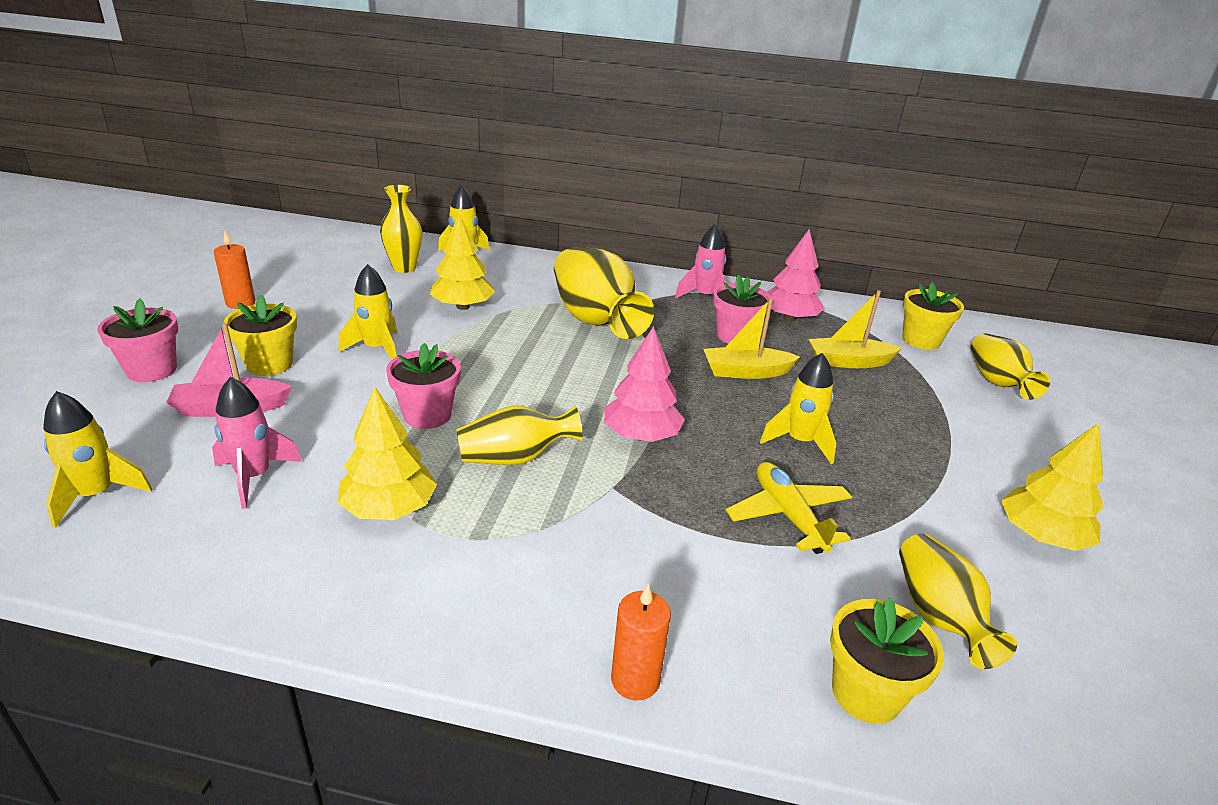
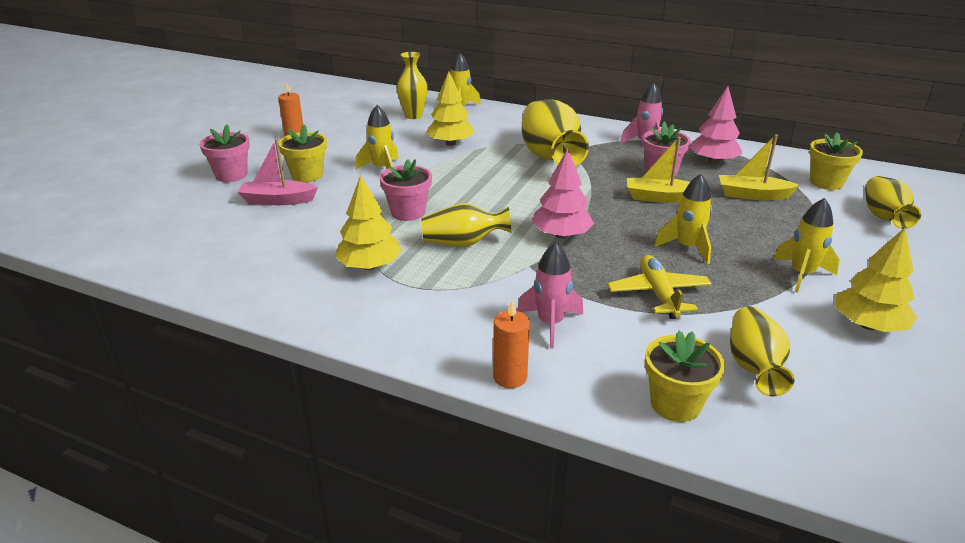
camera: 15 degrees right, 0 degrees up
yellow rocket [43,391,152,528] -> yellow rocket moved to [773,198,839,293]
pink rocket [212,377,302,509] -> pink rocket moved to [517,243,583,349]

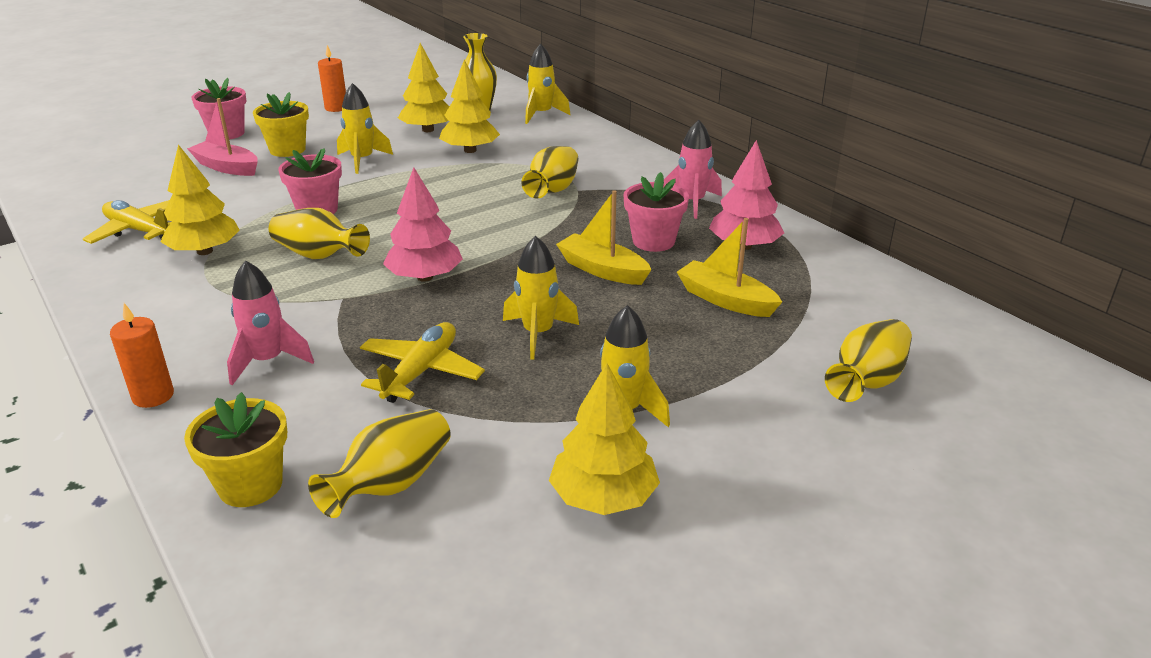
camera: 30 degrees right, 0 degrees up
yellow vase [522,100,589,166] -> yellow vase [522,146,578,199], size x0.60
yellow flower pot [809,132,863,190] -> none
none -> yellow plane [83,200,171,244]
none -> yellow tree [398,43,450,132]

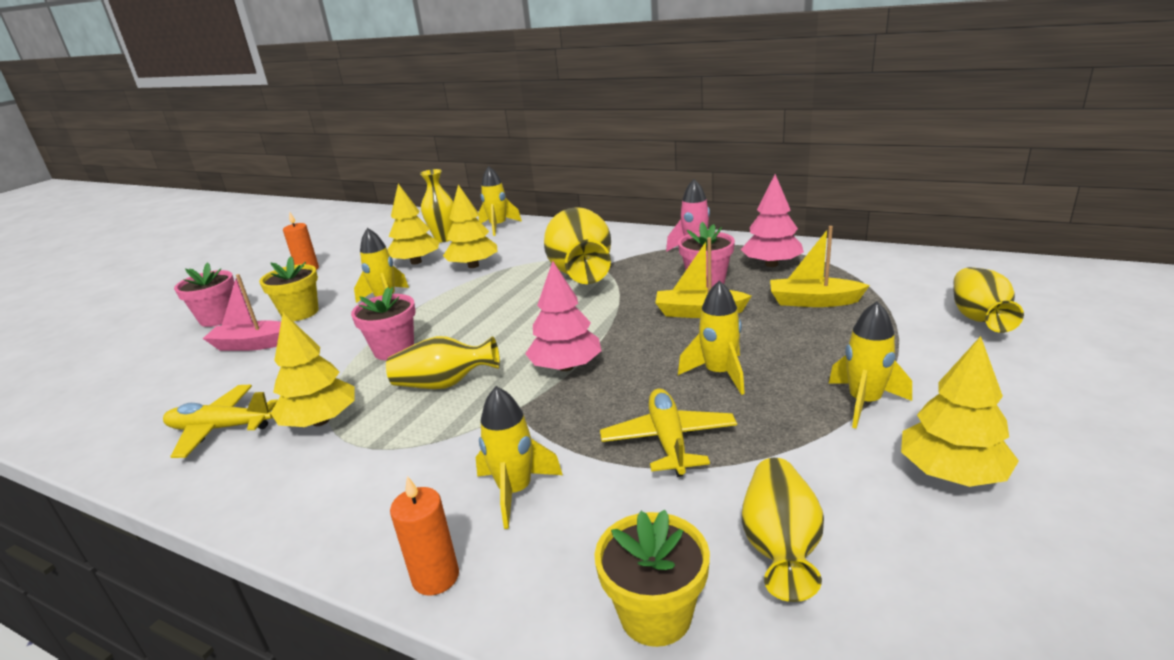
camera: 25 degrees left, 5 degrees down
pink rocket [227,260,314,385] -> yellow rocket [476,386,563,529]
yellow vase [522,146,578,199] -> yellow vase [544,207,611,284], size x1.67

